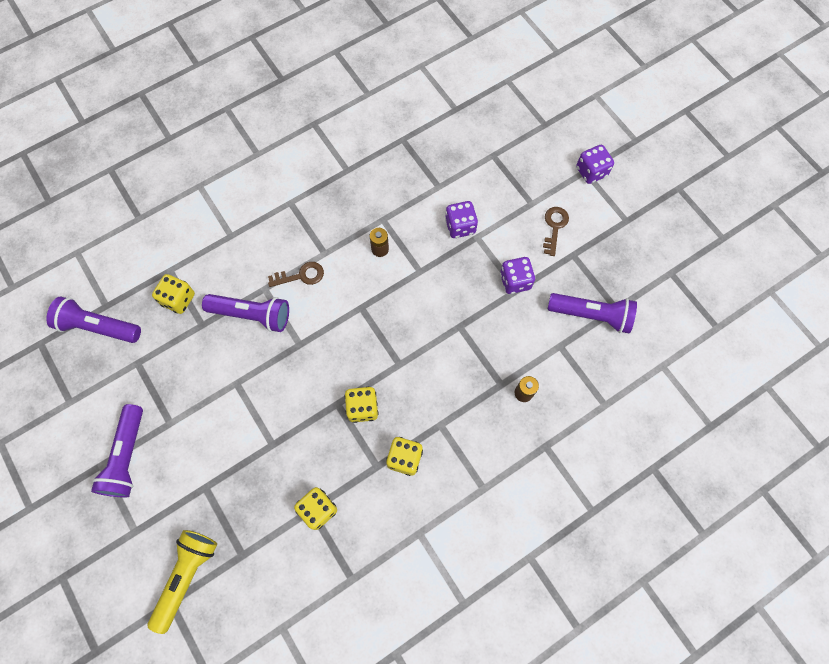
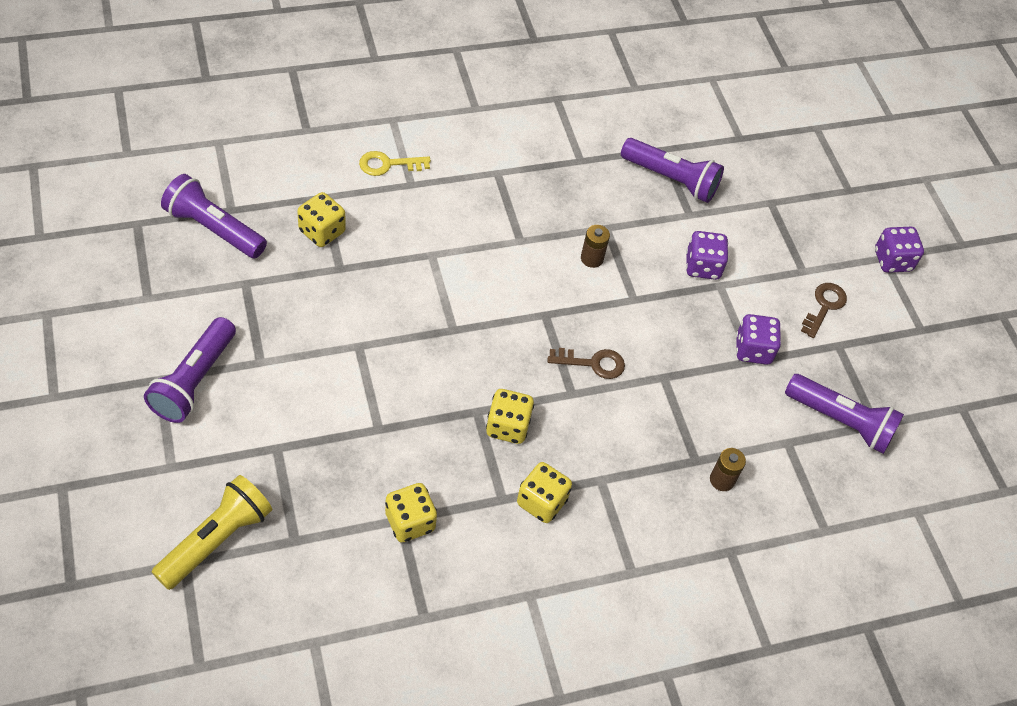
camera: 10 degrees right, 15 degrees down
purple flashlight [202,294,289,332] -> purple flashlight moved to [621,138,724,203]
brown key [268,262,324,287] -> brown key moved to [548,348,625,379]
none -> yellow key [359,151,431,176]

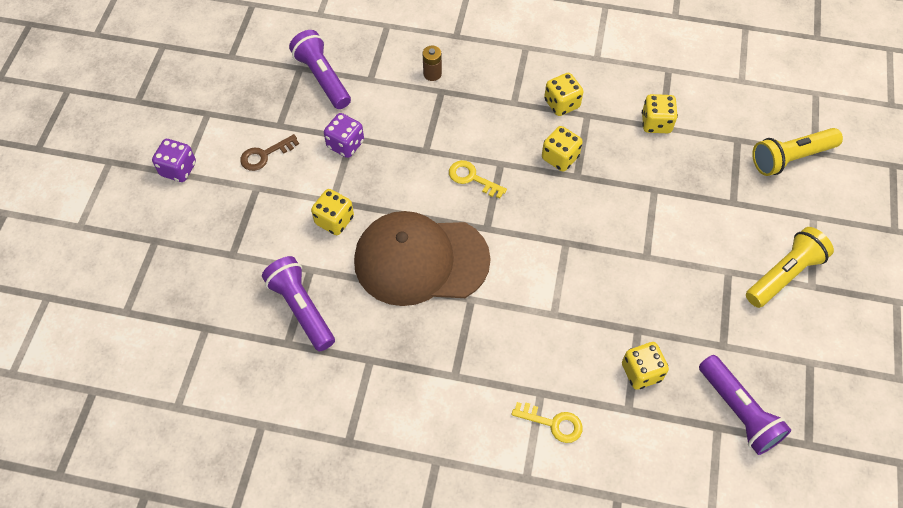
camera: 145 degrees left, 5 degrees up
purple flashlight [144,317,236,423] -> yellow flashlight [746,227,834,308]
brown key [548,348,625,379] -> yellow key [449,160,507,199]
brown battery [581,225,610,268] -> brown cap [354,211,491,306]
purple dice [686,231,728,280] -> yellow dice [311,189,354,235]

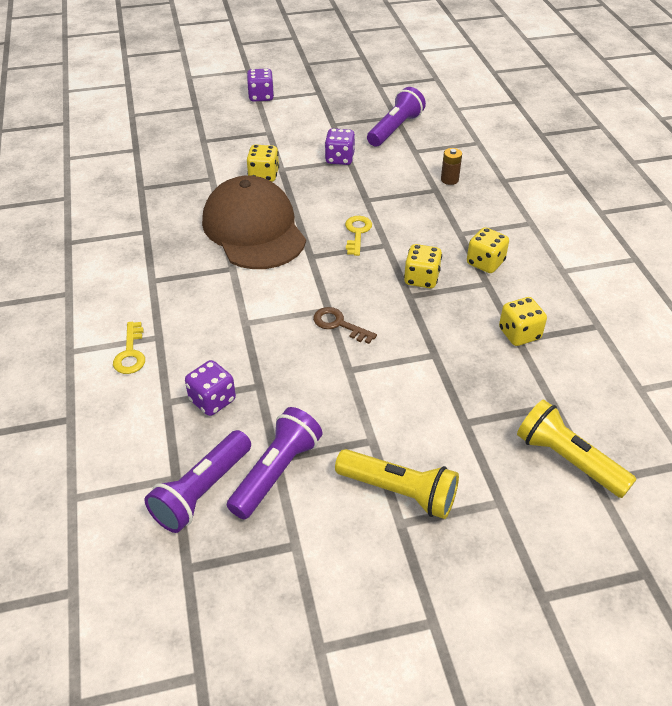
camera: 65 degrees right, 15 degrees down
brown key [240,134,299,171] -> brown key moved to [313,307,377,344]
purple flashlight [262,256,335,351] -> purple flashlight moved to [227,407,322,519]
yellow dice [622,342,669,390] -> purple dice [185,360,236,416]

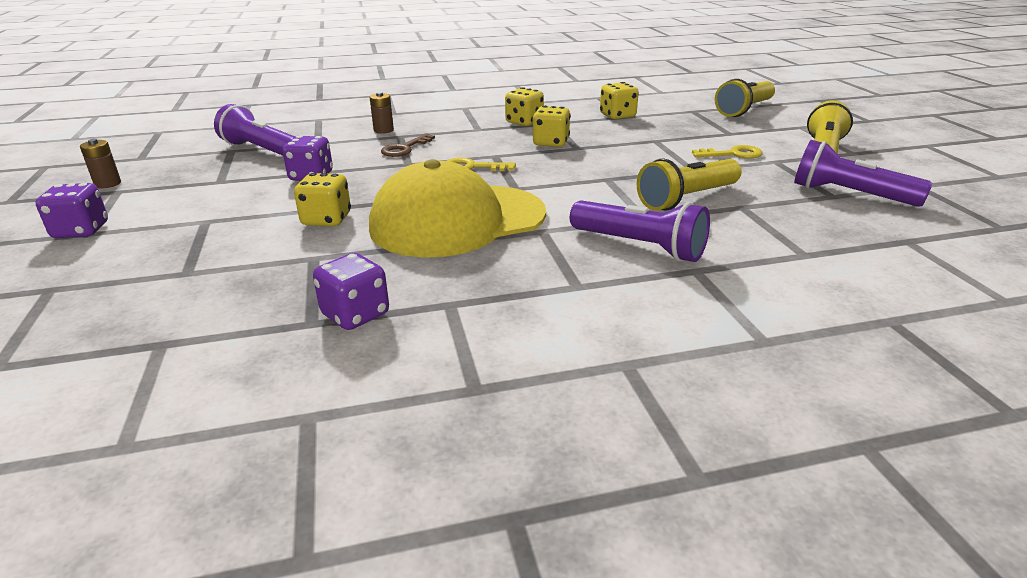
camera: 90 degrees left, 15 degrees down
yellow key [113,322,145,374] -> yellow key moved to [692,145,763,159]
purple flashlight [145,430,251,533] -> purple flashlight moved to [570,200,710,262]
purple dice [185,360,236,416] -> purple dice moved to [313,253,389,330]
brown cap [202,175,306,269] -> yellow cap [369,159,546,258]
brown key [313,307,377,344] -> brown key moved to [381,133,435,157]
none -> brown battery [80,139,121,189]
none -> yellow flashlight [636,158,742,210]

